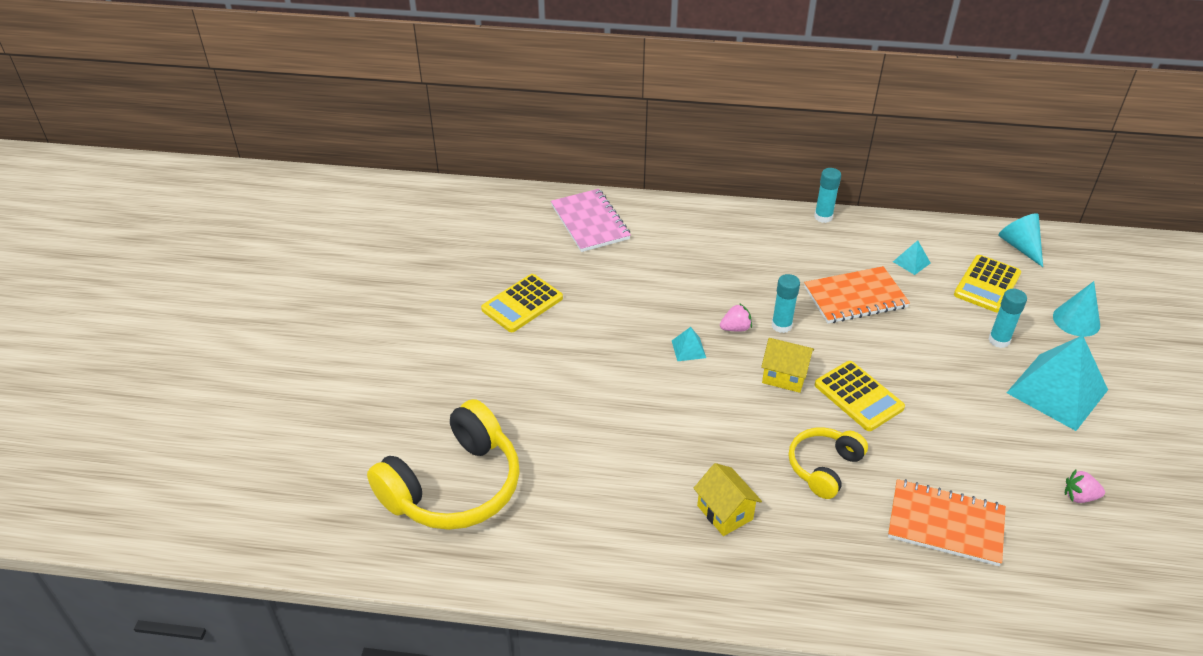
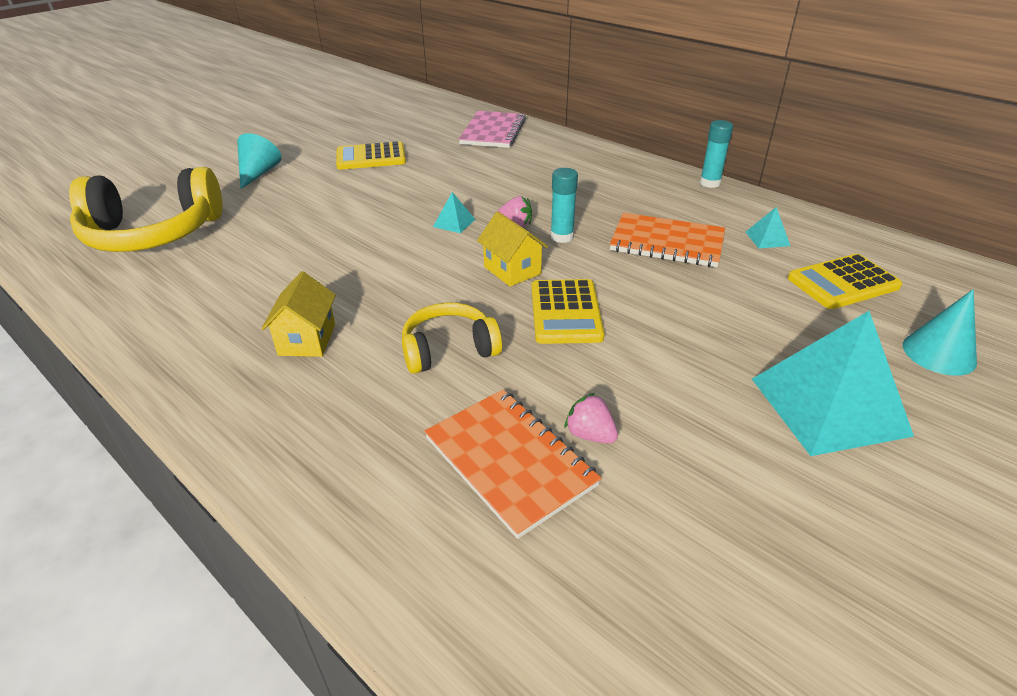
camera: 35 degrees right, 5 degrees down
turquoise glue stick [988,289,1027,348] -> none
turquoise cone [998,213,1043,267] -> turquoise cone moved to [237,133,281,189]
pink strawberry [1065,470,1105,503] -> pink strawberry moved to [564,393,618,443]

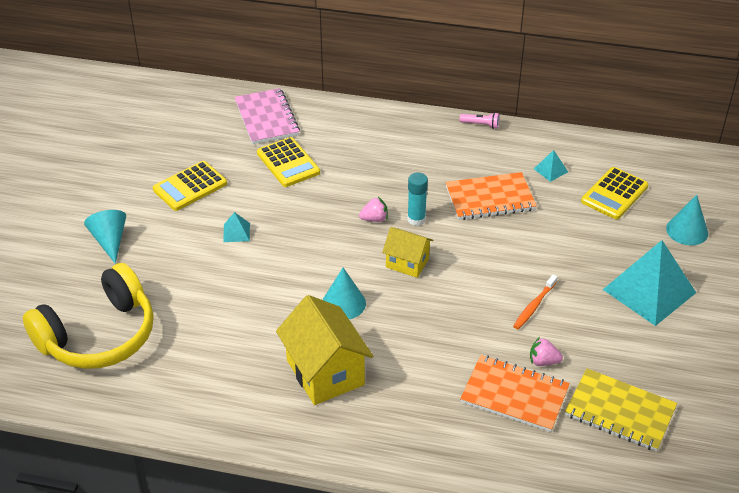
camera: 30 degrees left, 5 degrees up
yellow house [262,271,336,357] -> yellow house [276,295,373,405], size x1.72
yellow headphones [402,302,502,374] -> none
turquoise pyramid [433,192,475,233] -> turquoise pyramid moved to [223,212,250,242]
yellow calculator [531,279,604,344] -> yellow calculator moved to [257,137,320,187]
turquoise glue stick [700,120,733,188] -> pink flashlight [460,112,499,129]
none -> turquoise cone [323,268,366,319]
none -> orange toothbrush [513,275,557,329]
none -> yellow notebook [565,368,677,451]

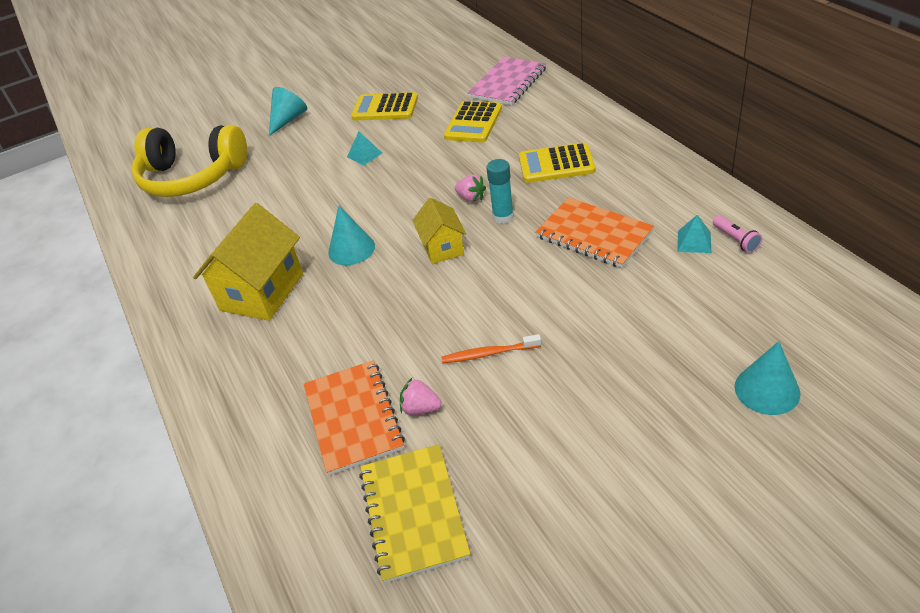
camera: 55 degrees right, 0 degrees up
pink flashlight [460,112,499,129] -> pink flashlight moved to [713,216,762,253]
pink strawberry [530,337,563,366] -> pink strawberry turned 45 degrees counterclockwise [400,378,442,415]
yellow calculator [581,167,648,219] -> yellow calculator moved to [519,143,595,183]
turquoise pyramid [603,240,696,326] -> none

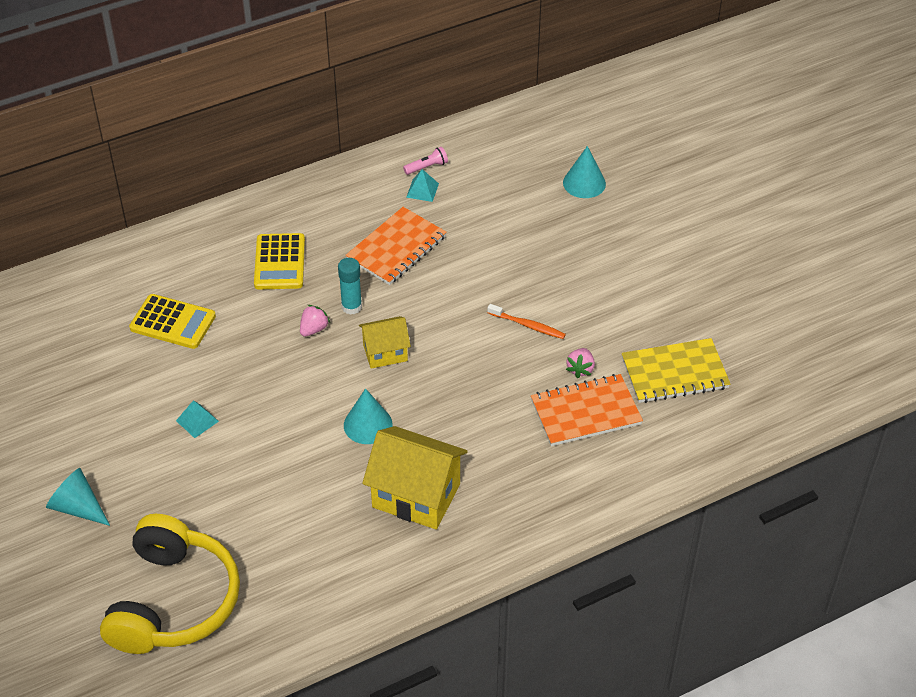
camera: 95 degrees left, 5 degrees up
yellow calculator [351,92,418,120] -> none
orange toothbrush [441,334,541,363] -> orange toothbrush turned 60 degrees counterclockwise [487,304,566,339]
pink notebook [468,57,546,105] -> none

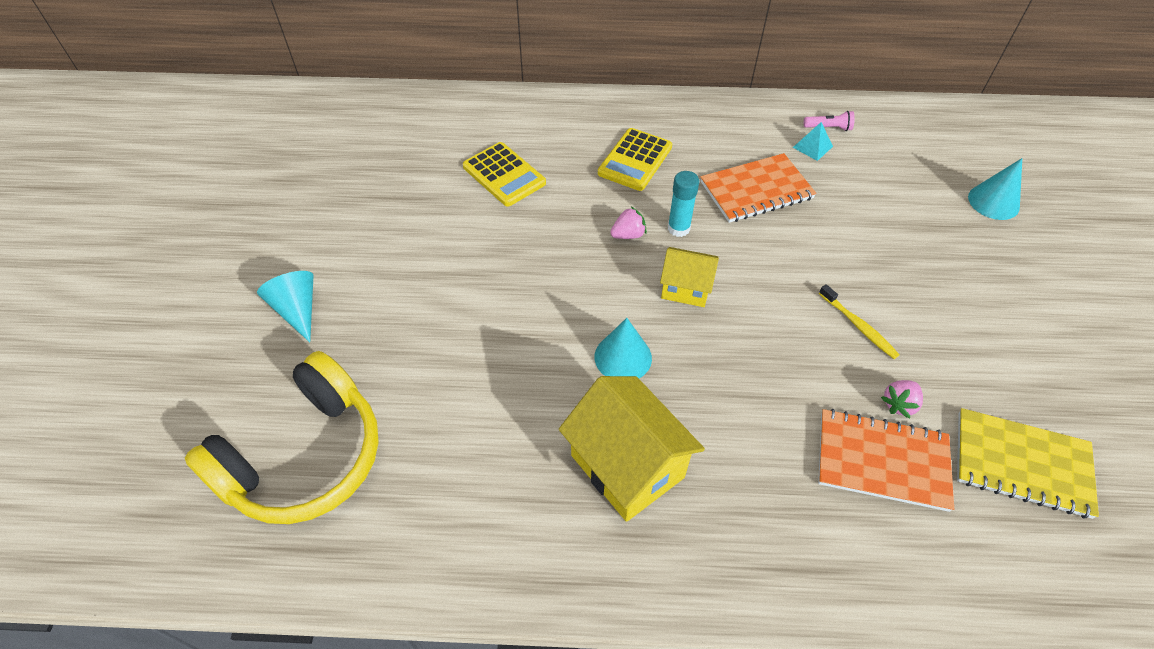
camera: 30 degrees right, 5 degrees up
turquoise pyramid [176,400,219,438] -> none
orange toothbrush [487,304,566,339] -> yellow toothbrush [819,284,900,359]

